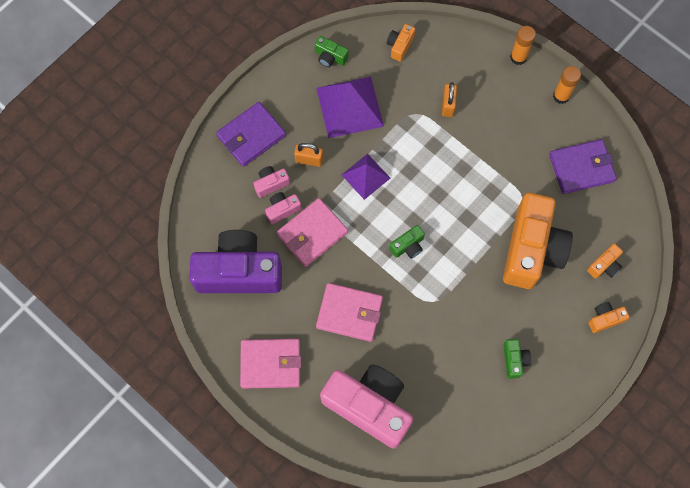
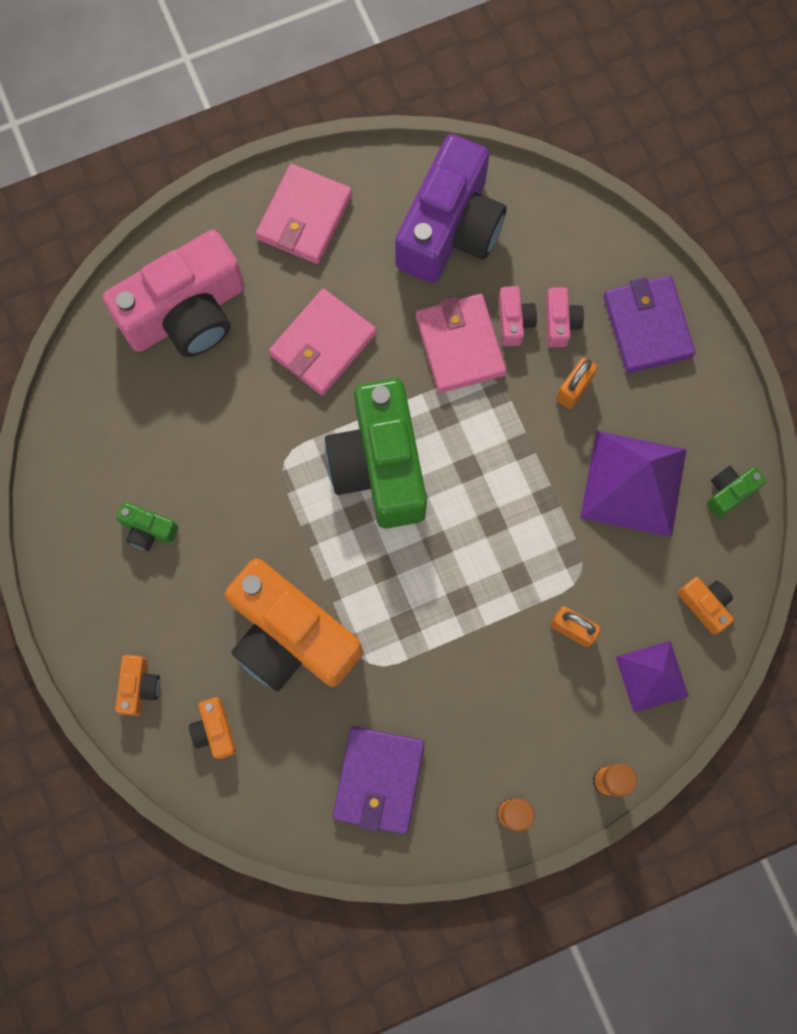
camera: 115 degrees right, 5 degrees up
purple pyramid [342,154,390,200] -> purple pyramid moved to [616,641,689,712]
green camera [389,225,425,259] -> green camera [325,378,427,528], size x2.41

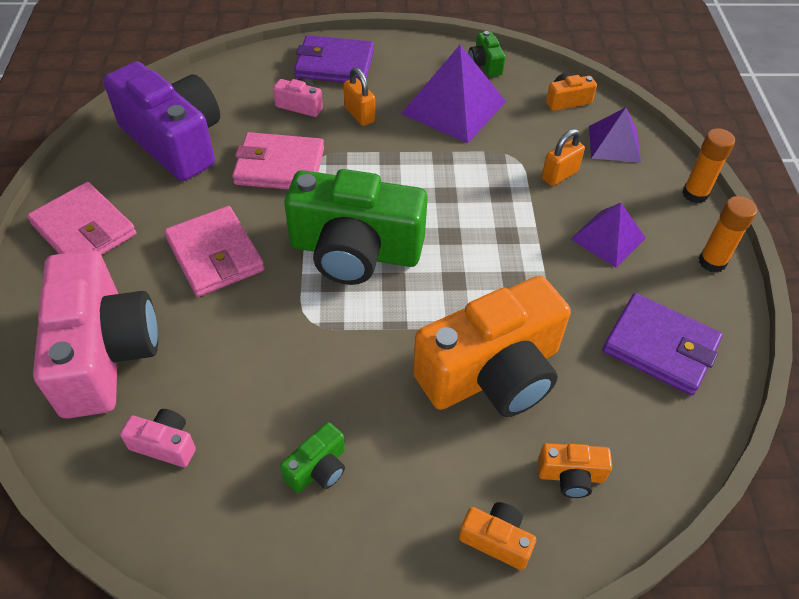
camera: 70 degrees left, 25 degrees down
pink camera [498,286,537,346] -> pink camera moved to [120,409,196,467]
none -> purple pyramid [571,203,646,268]

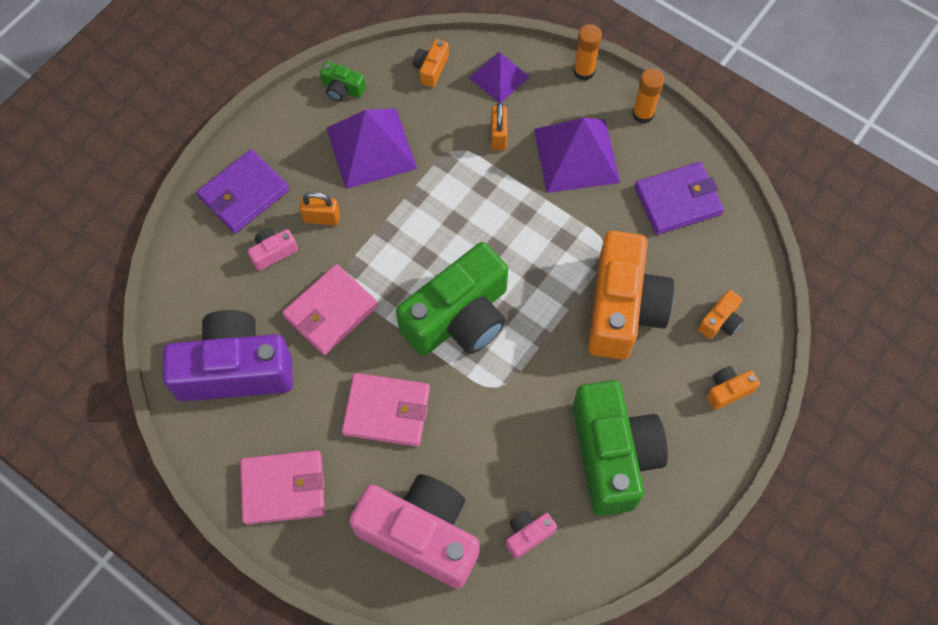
camera: 50 degrees left, 15 degrees up
green camera [280,422,345,493] -> green camera [573,380,668,516], size x2.41
purple pyramid [571,203,646,268] -> purple pyramid [534,118,620,193], size x1.64

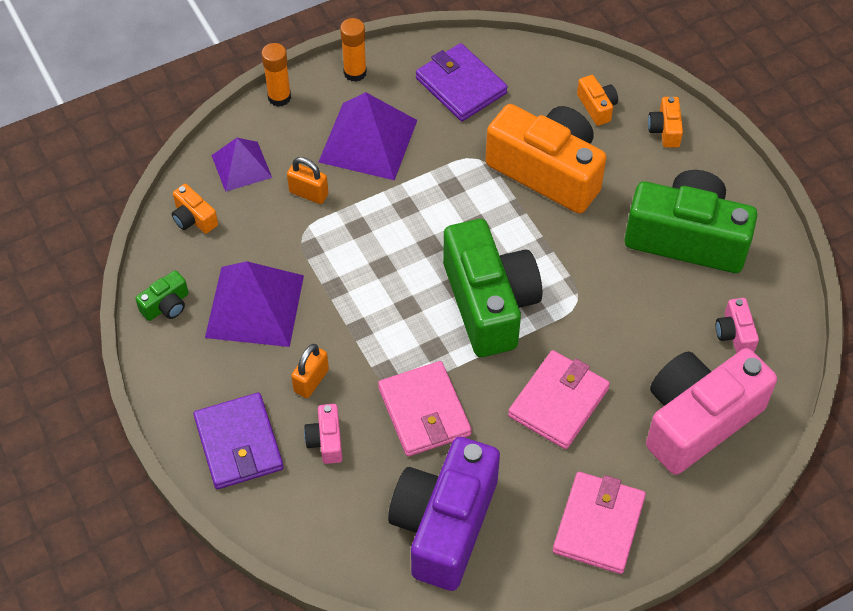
camera: 65 degrees left, 10 degrees down
purple wallet [634,162,724,235] -> purple wallet turned 45 degrees counterclockwise [416,43,508,121]

